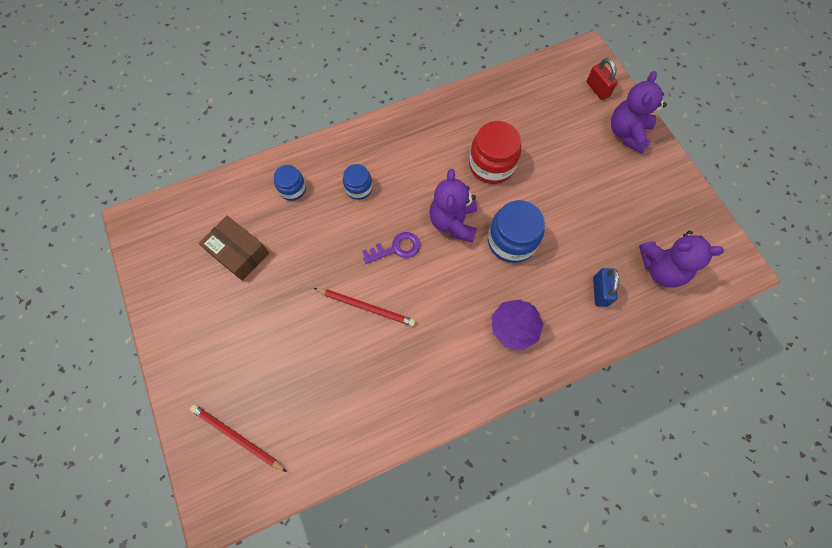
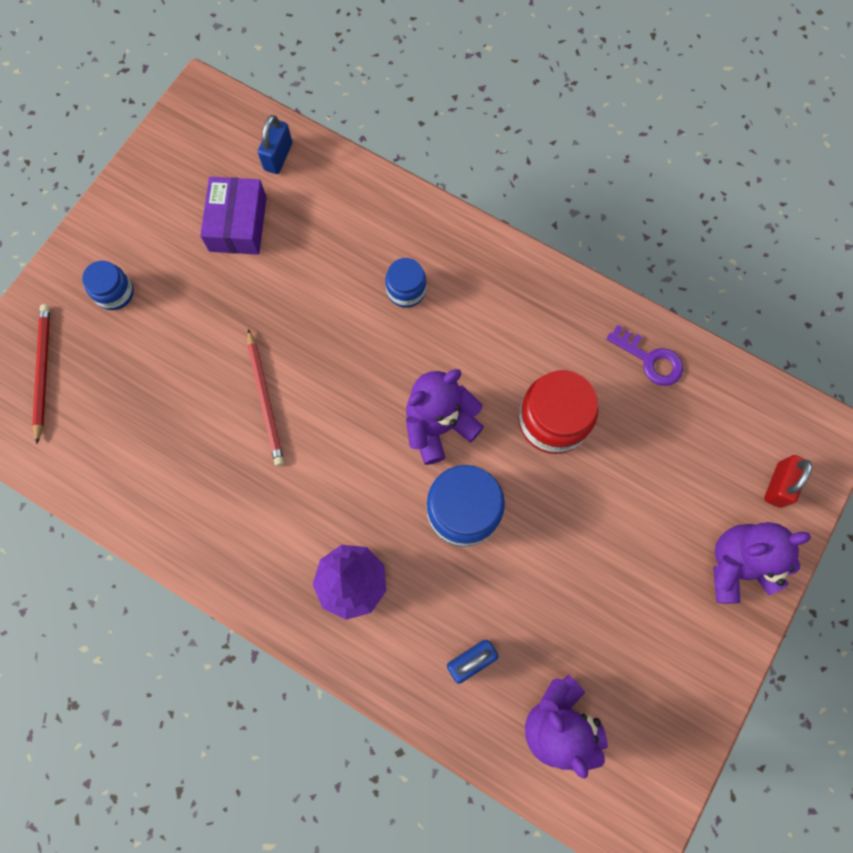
camera: 55 degrees right, 5 degrees up
brown box [199,216,269,281] -> purple box [200,177,267,255]
blue jar [274,165,306,201] -> blue jar moved to [82,261,134,310]
purple key [362,232,421,264] -> purple key moved to [606,325,683,386]
none -> blue padlock [258,115,293,174]

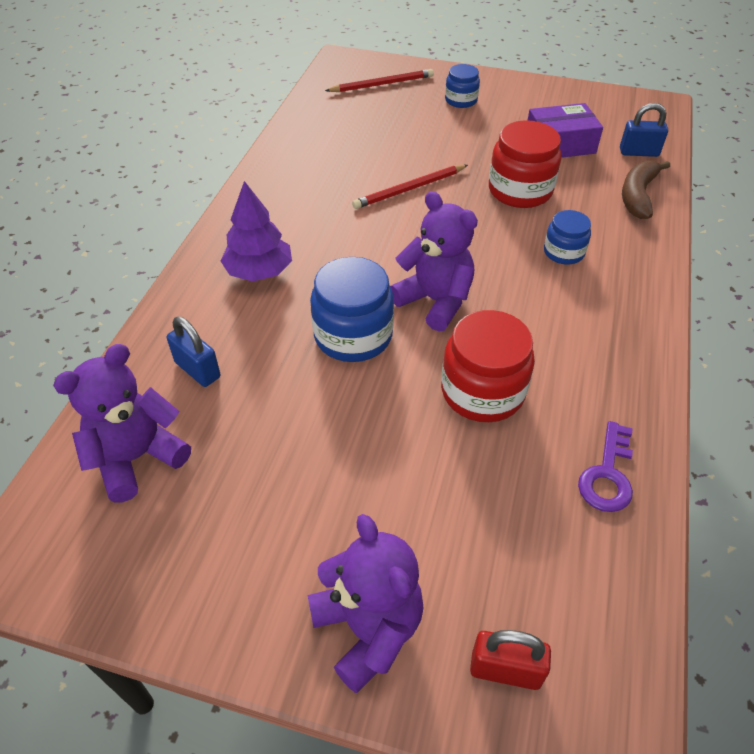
camera: 75 degrees right, 25 degrees down
none -> red jar [489,120,561,208]
none -> brown banana [622,160,670,219]

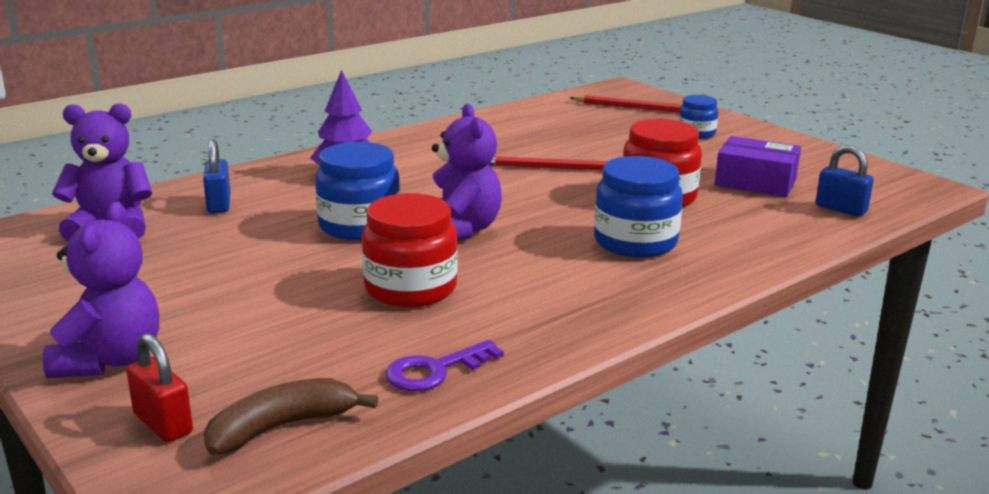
camera: 35 degrees right, 25 degrees down
blue jar [544,210,591,265] -> blue jar [594,156,683,258], size x1.71
brown banana [622,160,670,219] -> brown banana moved to [204,378,378,455]

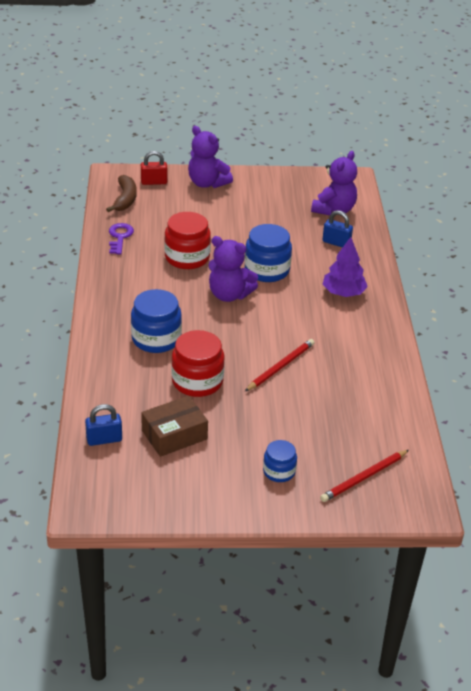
camera: 125 degrees right, 15 degrees up
purple box [715,136,801,197] -> brown box [141,396,208,457]

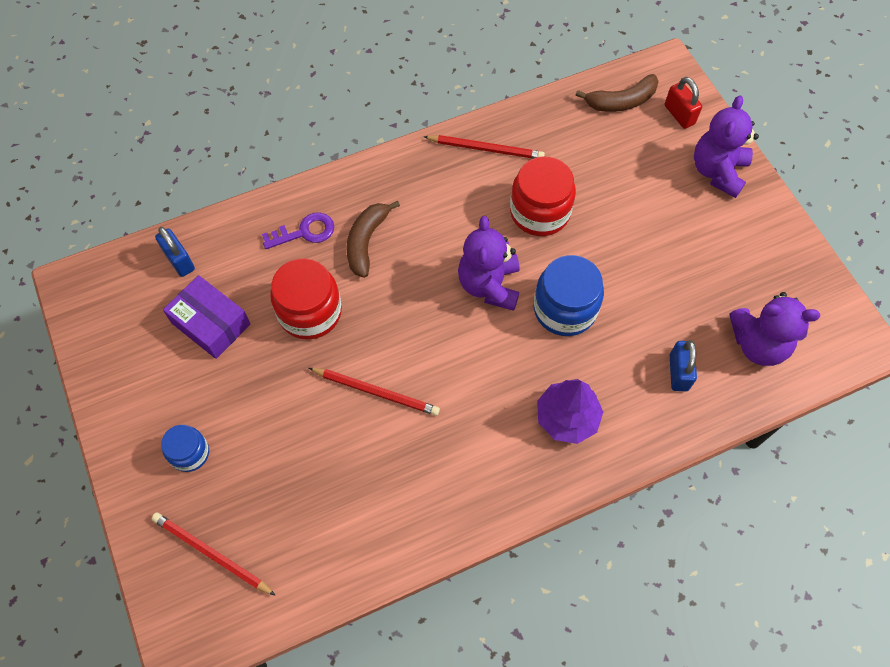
camera: 70 degrees right, 25 degrees up
purple key [109,223,134,255] -> purple key moved to [262,212,334,249]
blue jar [131,289,182,353] -> brown banana [346,200,400,278]
brown box [141,396,208,457] -> purple box [163,275,250,359]
none -> red pencil [424,135,545,159]

